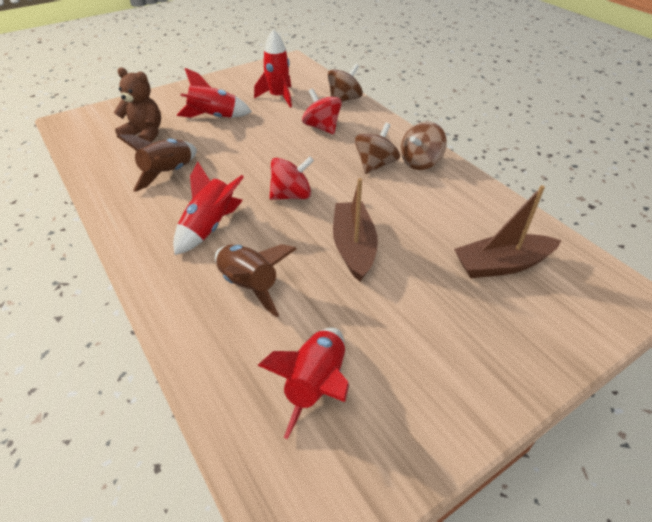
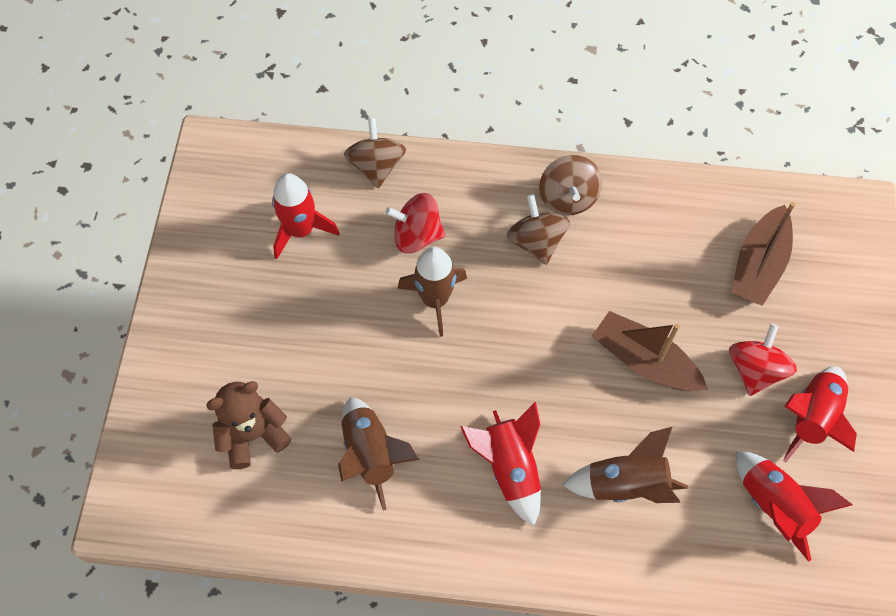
camera: 50 degrees left, 20 degrees up
red rocket [177,68,252,118] -> red rocket moved to [783,366,857,462]
red spinning top [269,156,314,200] -> red spinning top moved to [729,324,797,396]
none -> brown rocket [397,247,467,337]

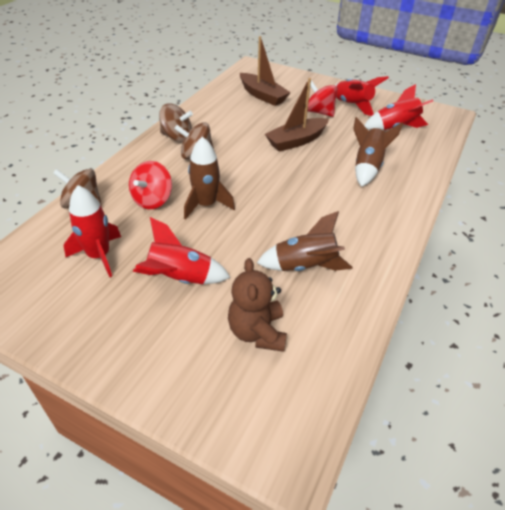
camera: 70 degrees left, 20 degrees down
red rocket [460,402,541,526] -> red rocket moved to [133,217,231,284]

